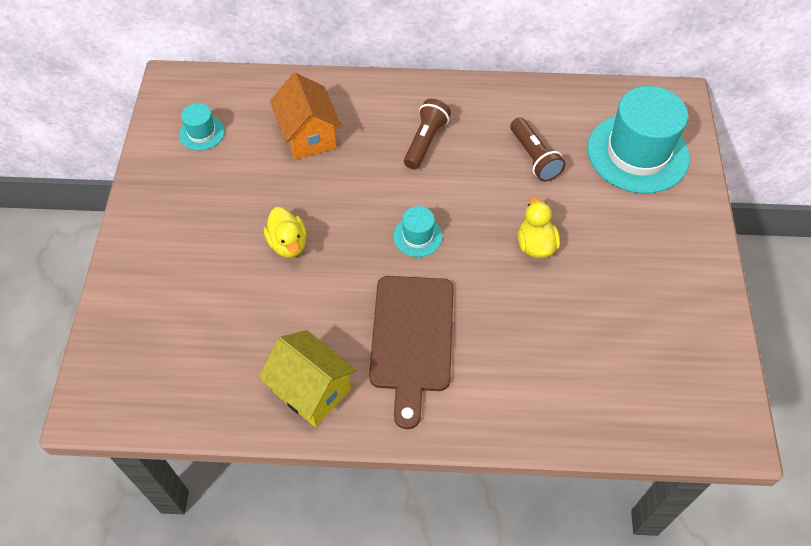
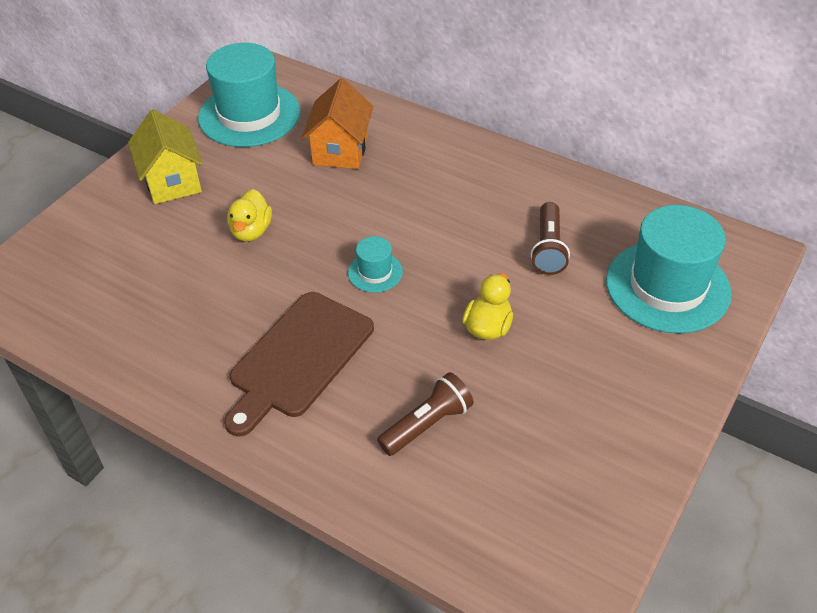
camera: 30 degrees right, 10 degrees down
turquoise hat [179,103,225,151] -> turquoise hat [198,43,300,147], size x2.19
yellow house [259,330,357,427] -> yellow house moved to [128,109,203,204]
brown flashlight [404,99,451,170] -> brown flashlight moved to [377,372,474,456]

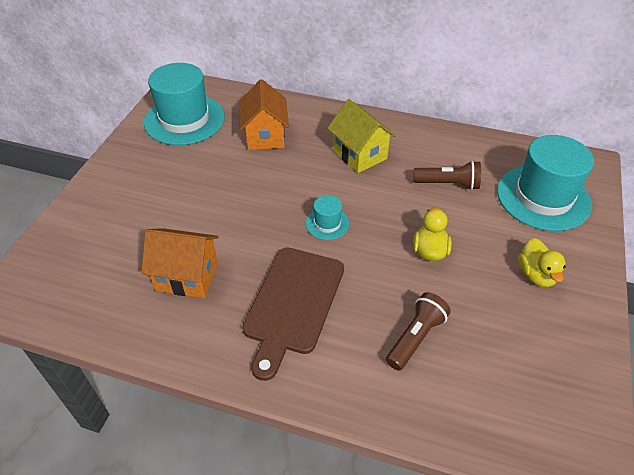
camera: 15 degrees left, 0 degrees up
yellow house [128,109,203,204] -> yellow house moved to [327,99,396,173]
yellow duck [227,189,272,242] -> yellow duck moved to [518,238,566,287]
brown flashlight [531,202,570,275] -> brown flashlight turned 75 degrees counterclockwise [413,161,481,190]
none -> orange house [141,228,219,298]

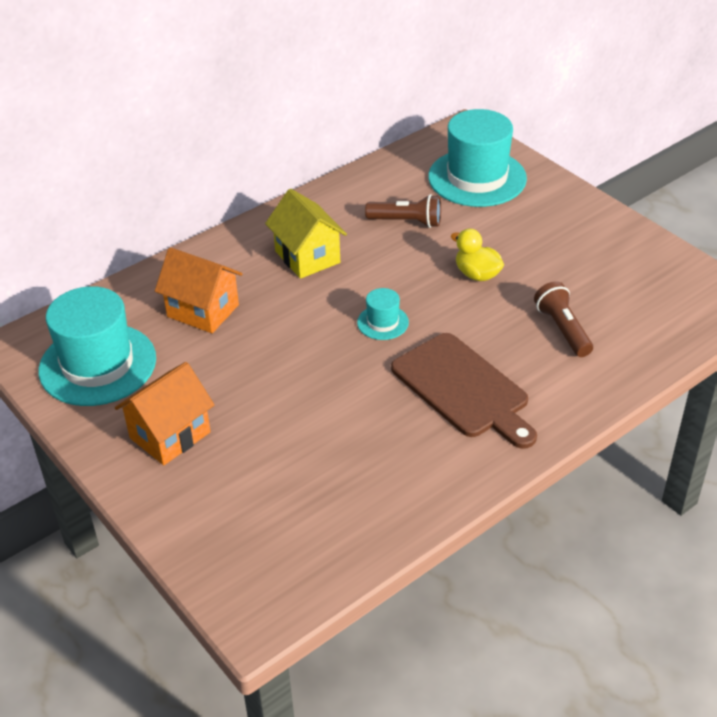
camera: 55 degrees left, 5 degrees down
orange house [141,228,219,298] -> orange house moved to [115,362,214,465]
yellow house [327,99,396,173] -> yellow house turned 60 degrees clockwise [265,189,347,279]
brown flashlight [413,161,481,190] -> brown flashlight turned 60 degrees clockwise [365,194,441,228]
yellow duck [518,238,566,287] -> none

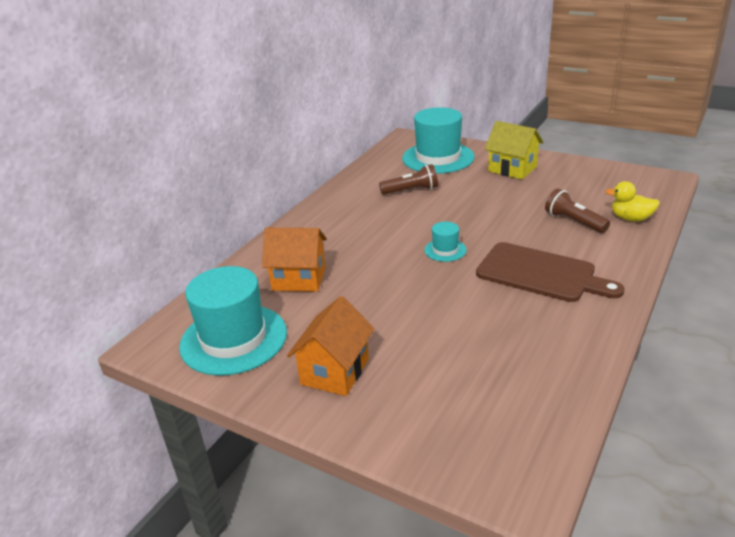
camera: 20 degrees left, 10 degrees down
yellow house [265,189,347,279] -> yellow house moved to [485,121,543,179]
yellow duck [451,229,504,281] -> yellow duck moved to [605,181,660,221]

